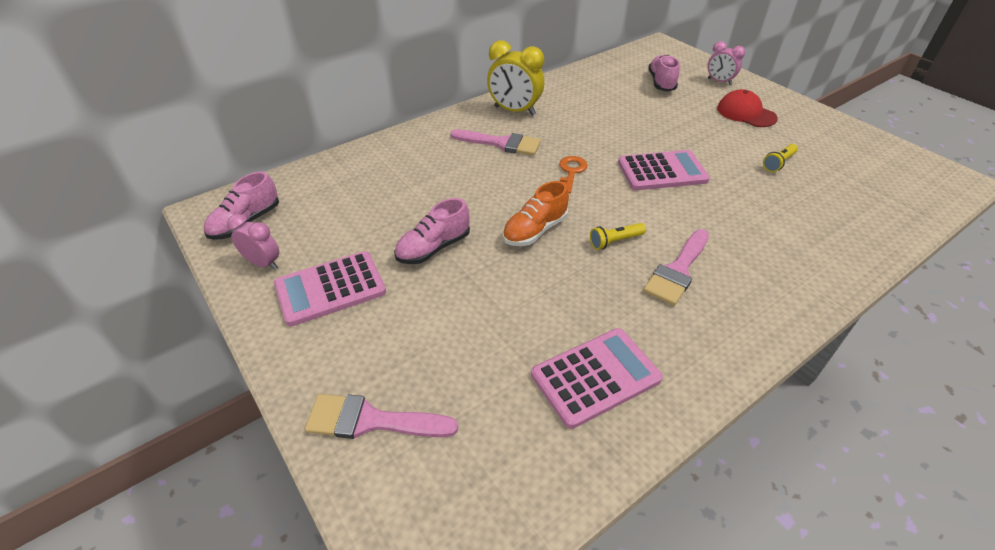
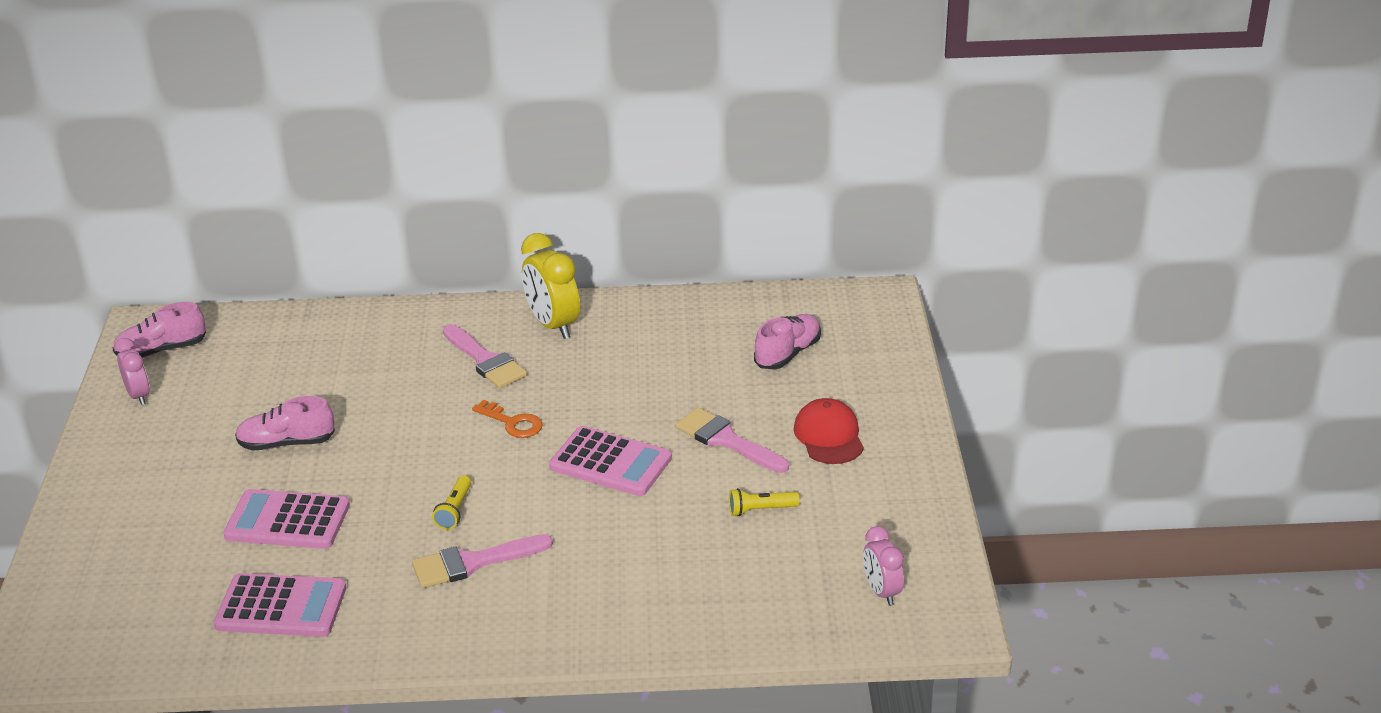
camera: 35 degrees right, 10 degrees down
pink calculator [274,251,386,326] -> pink calculator moved to [223,489,350,549]
pink brush [305,394,458,439] -> pink brush moved to [675,407,789,473]
orange shoe [503,181,569,246] -> none
orange key [559,156,587,193] -> orange key turned 75 degrees clockwise [472,400,543,438]
yellow flashlight [590,223,646,250] -> yellow flashlight turned 90 degrees counterclockwise [432,475,471,530]
pink clock [707,41,745,85] -> pink clock moved to [863,526,904,606]

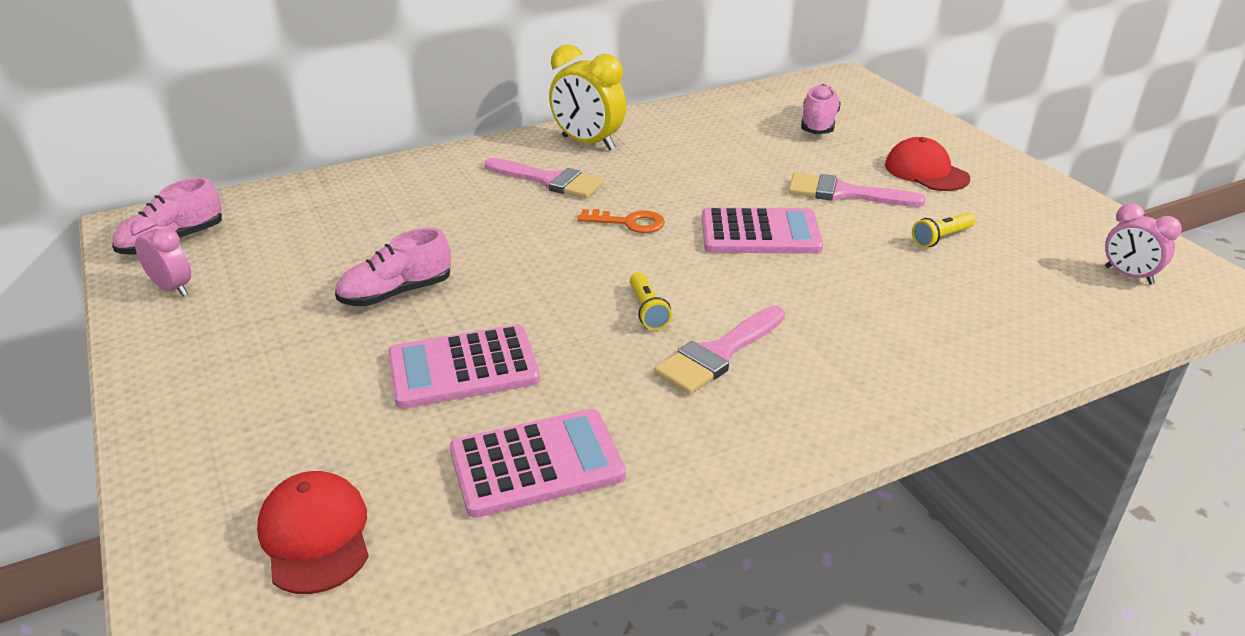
camera: 25 degrees left, 0 degrees up
none -> red cap [257,471,369,594]

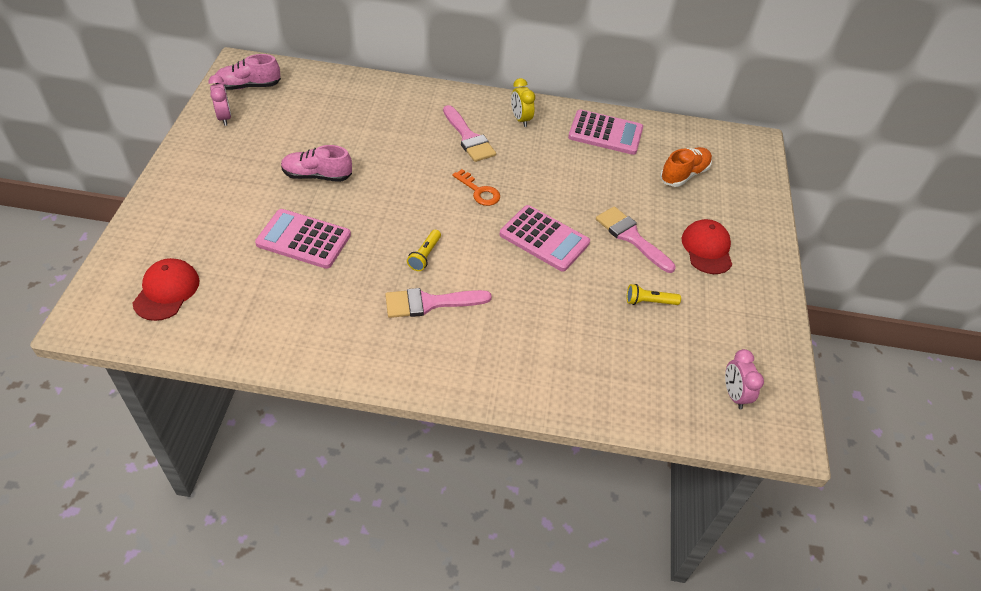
camera: 30 degrees right, 15 degrees up
pink calculator [450,409,626,518] -> pink calculator moved to [568,109,643,155]
yellow clock [549,44,626,151] -> yellow clock [511,78,535,127], size x0.61
pink shoe [801,84,841,134] -> orange shoe [660,147,712,187]

